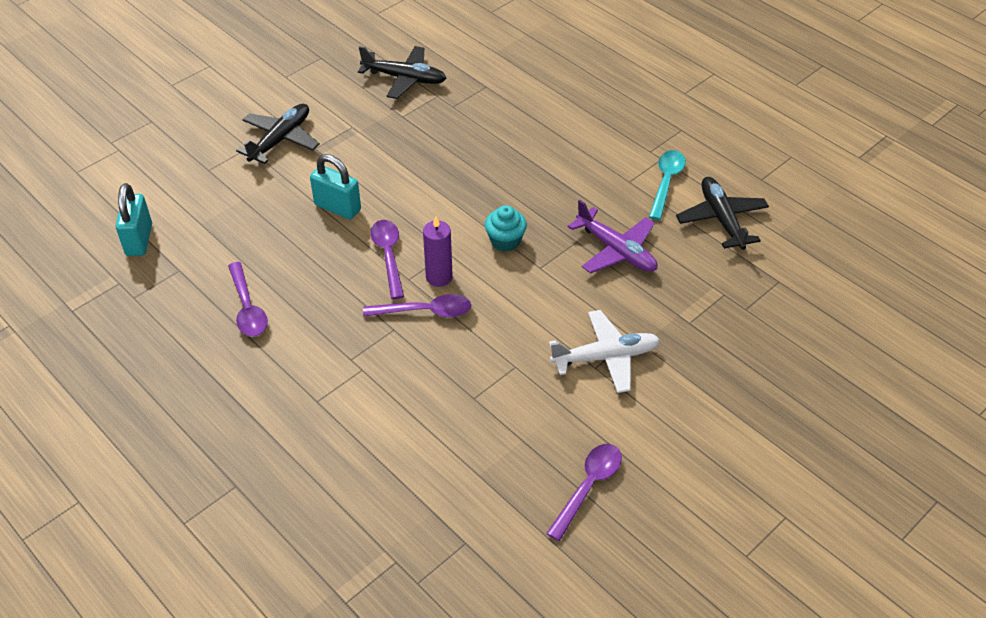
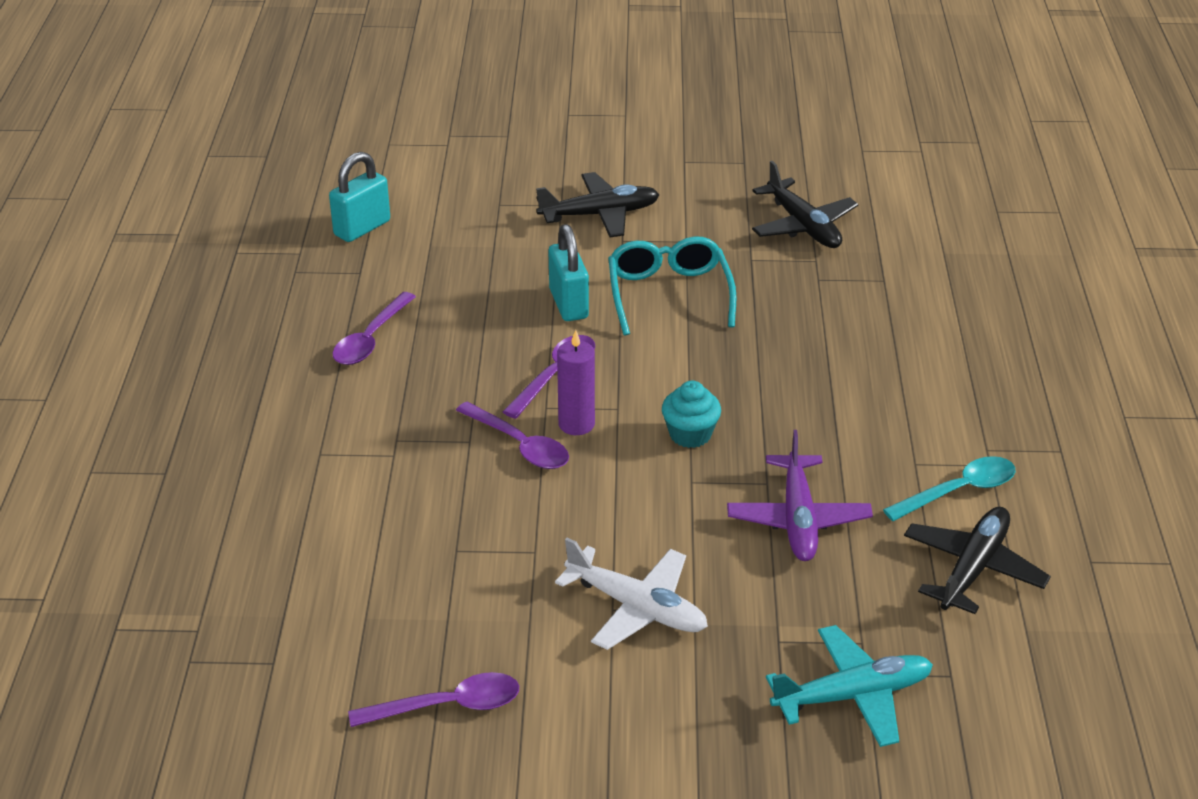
camera: 45 degrees right, 10 degrees down
none -> turquoise glasses [608,236,736,335]
none -> turquoise plane [766,625,933,747]

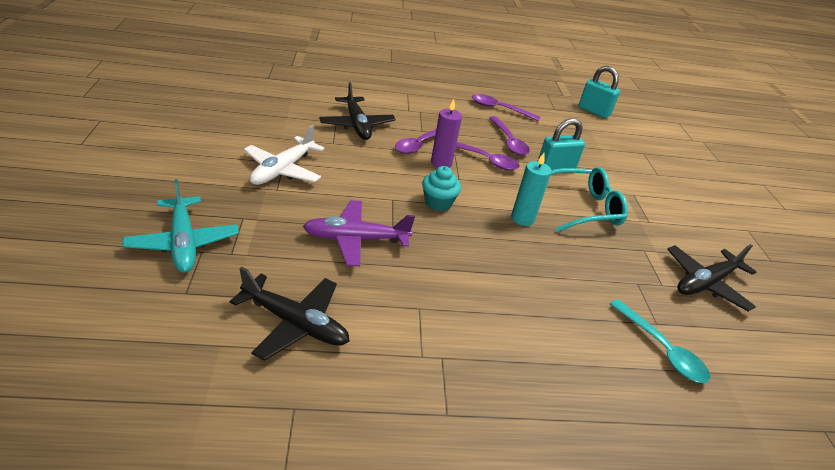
camera: 80 degrees right, 0 degrees up
purple spoon [348,672,519,727] -> purple spoon moved to [489,116,530,155]
black plane [536,172,660,237] -> black plane moved to [319,82,396,140]
turquoise spoon [883,456,1016,521] -> turquoise spoon moved to [610,299,710,383]
none -> turquoise candle [511,153,552,226]

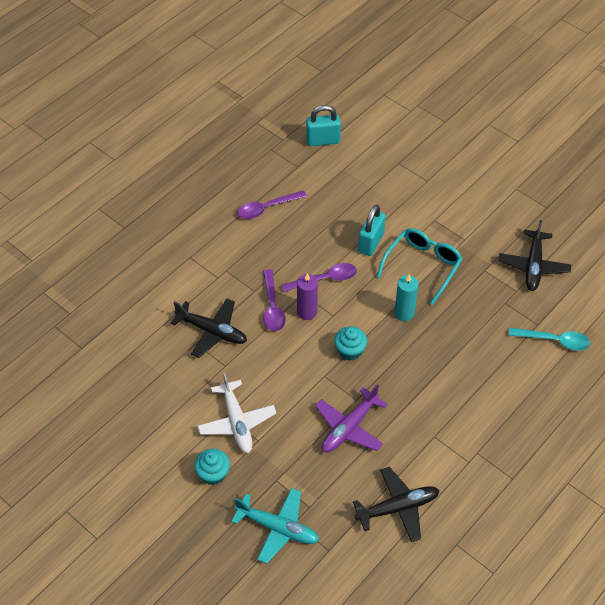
camera: 40 degrees left, 15 degrees up
purple spoon [489,116,530,155] -> none
none -> turquoise cupcake [194,449,230,485]

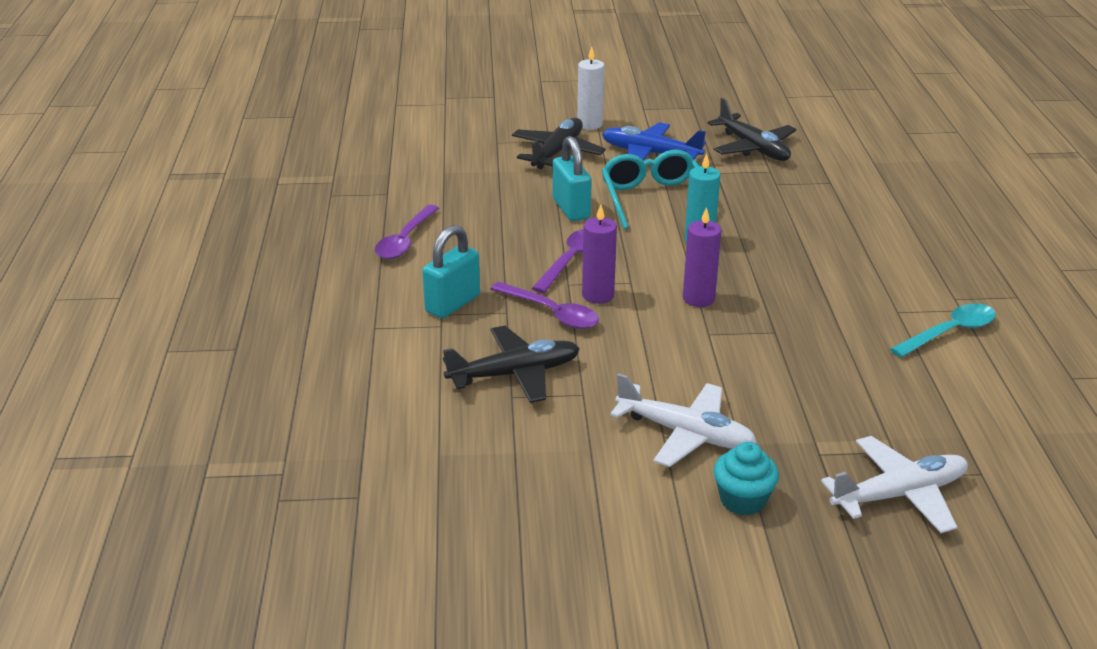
camera: 45 degrees left, 20 degrees down
turquoise plane [231,488,319,564] -> white plane [821,436,968,533]
turquoise padlock [306,105,341,146] -> turquoise padlock moved to [422,225,480,318]
purple plane [315,384,388,452] -> none
turquoise cupcake [334,327,367,361] -> purple candle [683,207,721,307]
black plane [353,467,440,542] -> black plane moved to [512,118,606,169]
turquoise spoon [509,328,590,351] -> turquoise spoon moved to [890,303,996,357]
none -> white candle [577,47,604,130]
none -> blue plane [602,122,706,161]

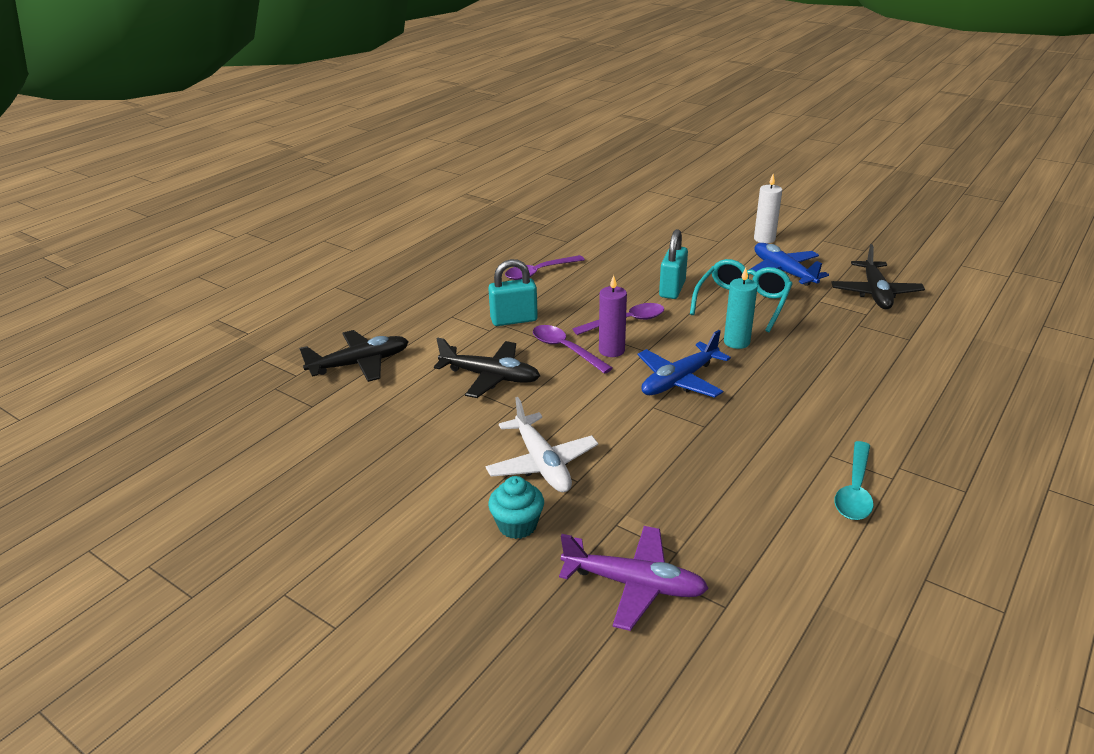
camera: 40 degrees right, 0 degrees up
purple spoon [491,282,599,329] -> purple spoon turned 150 degrees clockwise [533,325,613,374]
black plane [512,118,606,169] -> black plane moved to [299,330,409,382]
purple candle [683,207,721,307] -> blue plane [638,330,731,398]
white plane [821,436,968,533] -> purple plane [559,526,709,631]
turquoise spoon [890,303,996,357] -> turquoise spoon turned 105 degrees clockwise [835,441,874,520]

